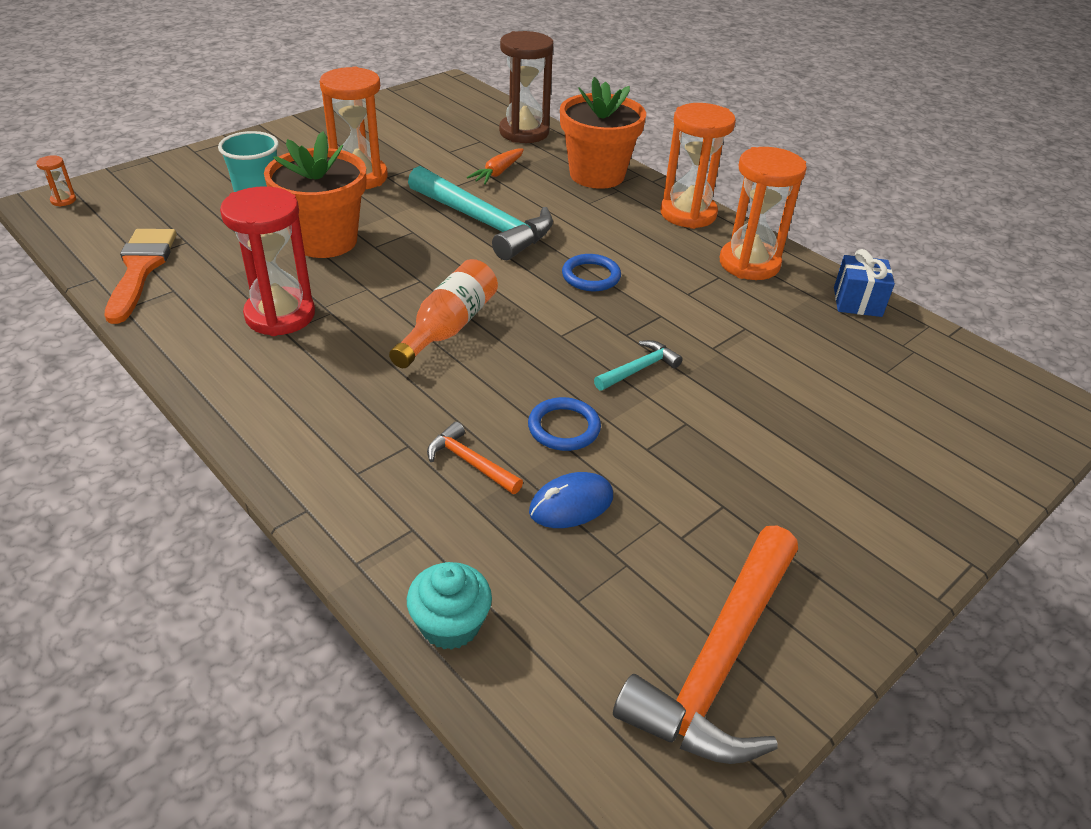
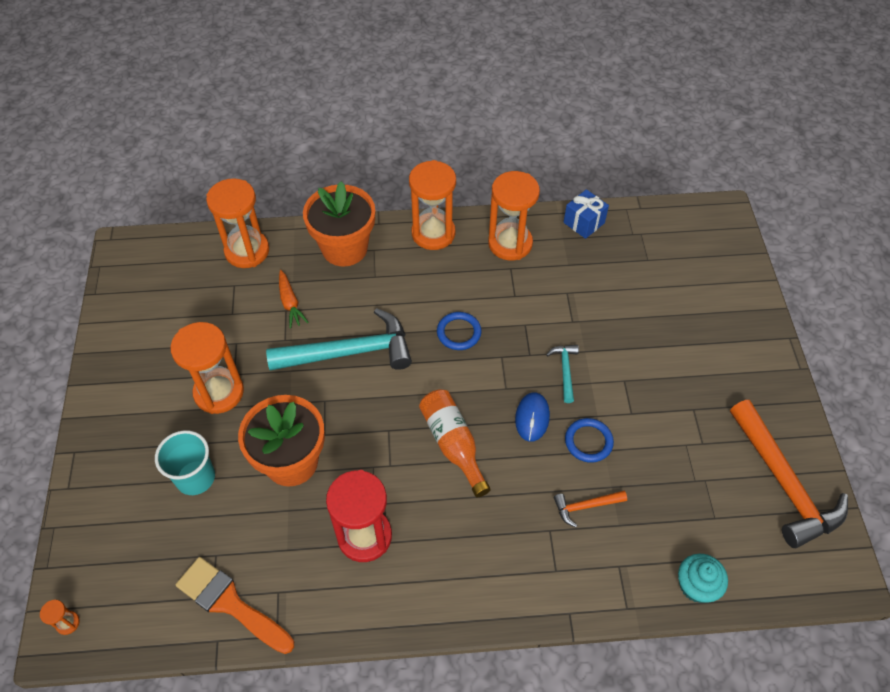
camera: 50 degrees left, 15 degrees up
brown hourglass [499,31,553,143] -> orange hourglass [206,178,269,268]
blue mouse [529,472,613,528] -> blue mouse moved to [515,392,550,442]

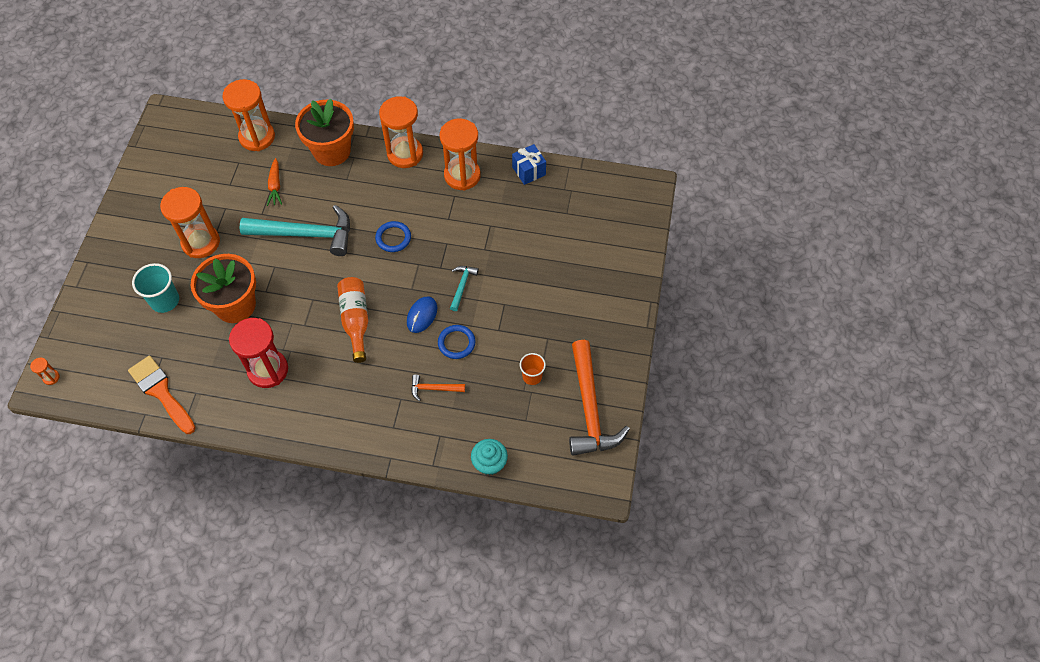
camera: 15 degrees right, 5 degrees up
none -> orange cup [520,353,546,385]

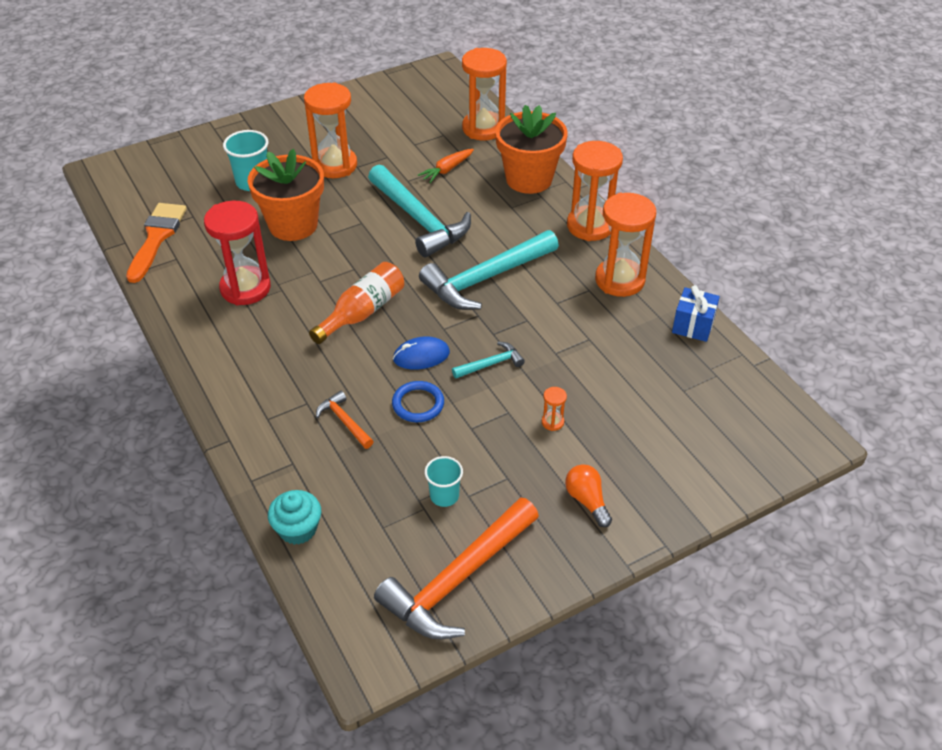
camera: 50 degrees right, 15 degrees down
orange hourglass [30,358,60,385] -> orange hourglass moved to [542,387,567,431]
blue ring [375,221,411,252] -> turquoise hammer [419,230,559,310]
orange cup [520,353,546,385] -> turquoise cup [425,456,463,507]
none -> orange light bulb [565,464,612,527]

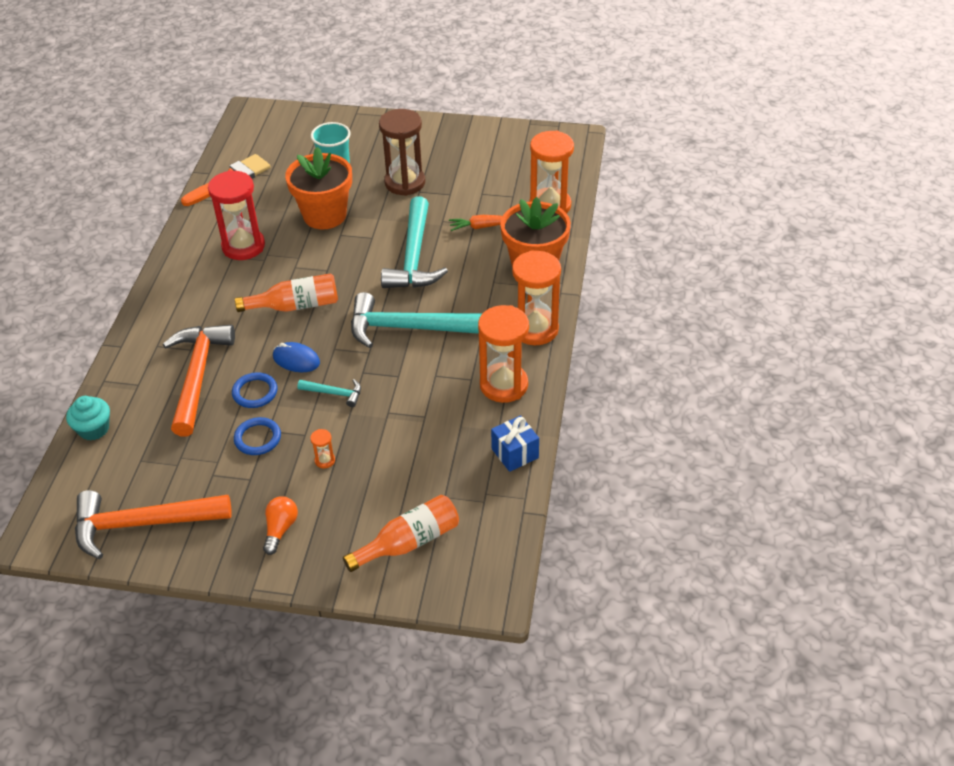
camera: 40 degrees right, 0 degrees up
orange hourglass [304,82,357,178] -> brown hourglass [379,109,425,196]
orange hammer [316,391,374,449] -> orange hammer [163,325,235,436], size x2.18
turquoise cup [425,456,463,507] -> none
none -> blue ring [234,417,281,455]
none -> orange bottle [343,495,459,572]

